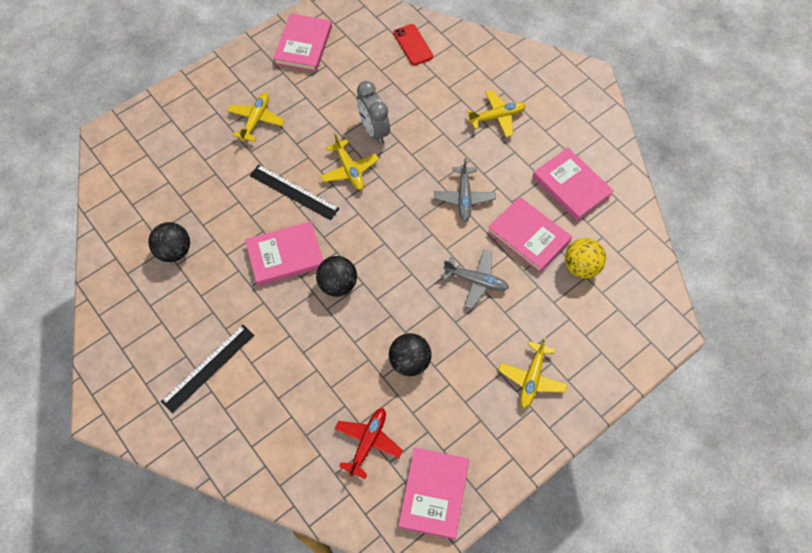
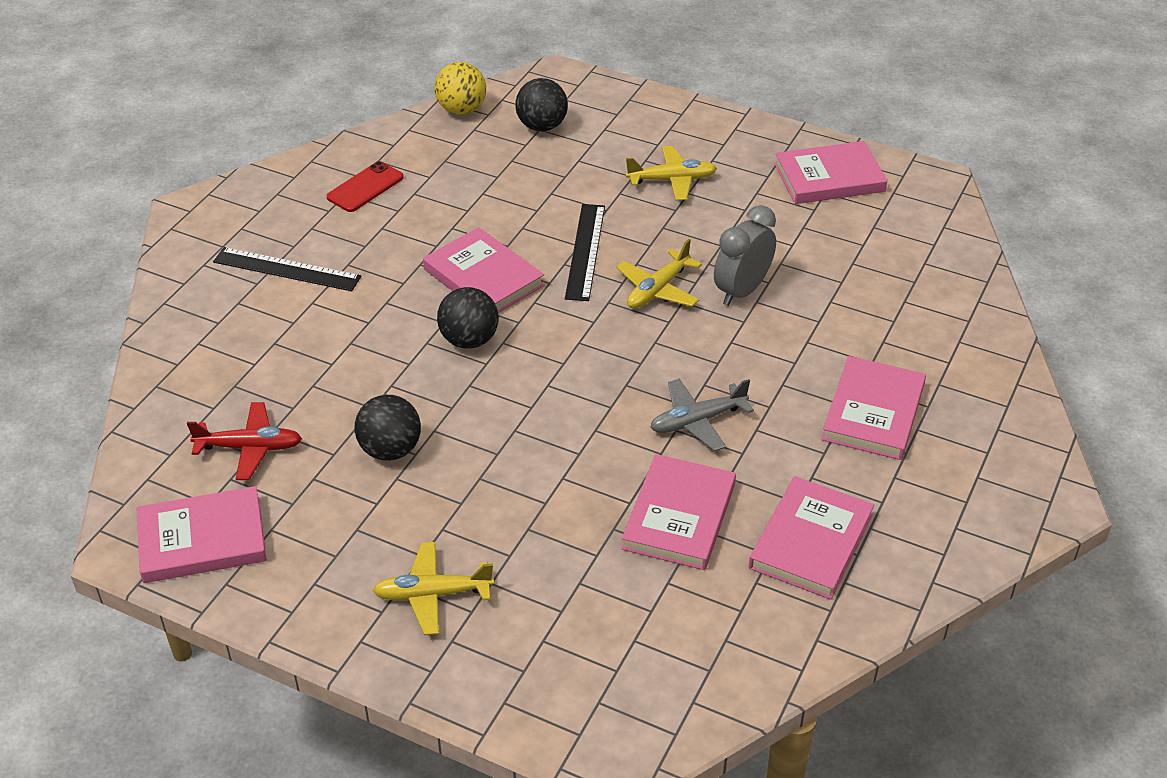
camera: 65 degrees right, 20 degrees down
black ball [148,222,190,262] -> black ball moved to [515,78,568,131]
red phone [393,24,433,65] -> red phone moved to [326,161,404,212]
grey plane [442,250,509,308] -> none
yellow plane [467,90,526,137] -> pink book [821,356,926,460]
yellow ball [565,238,606,279] -> yellow ball moved to [434,62,486,115]

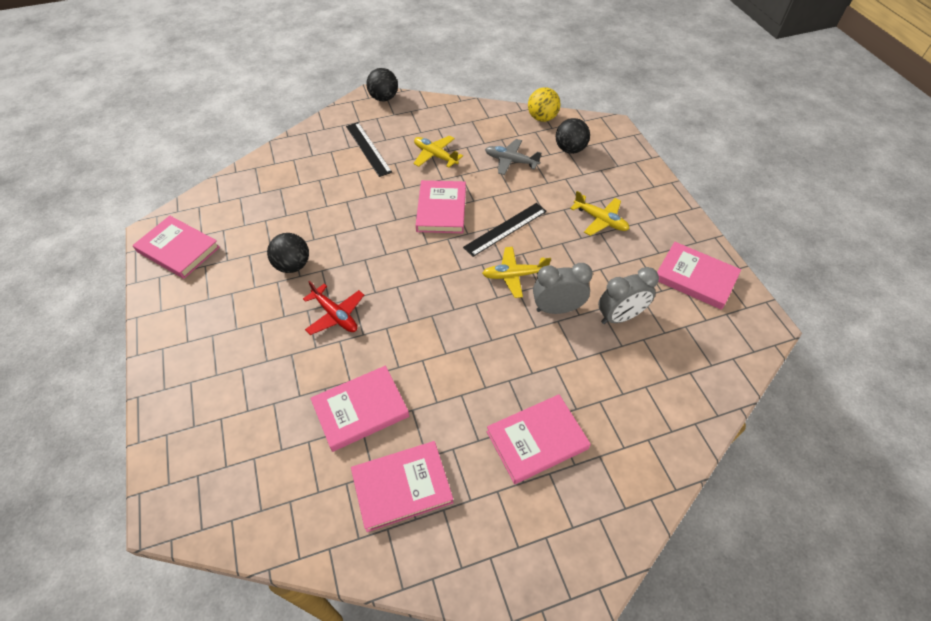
camera: 45 degrees right, 10 degrees up
red plane [187,402,302,480] -> red plane moved to [303,280,364,335]
red phone [326,161,404,212] -> none
yellow plane [372,542,494,635] -> yellow plane moved to [414,136,463,168]
black ball [437,287,499,349] -> black ball moved to [366,68,398,101]
grey plane [650,379,754,451] -> grey plane moved to [485,139,541,175]
none -> grey clock [598,267,659,324]

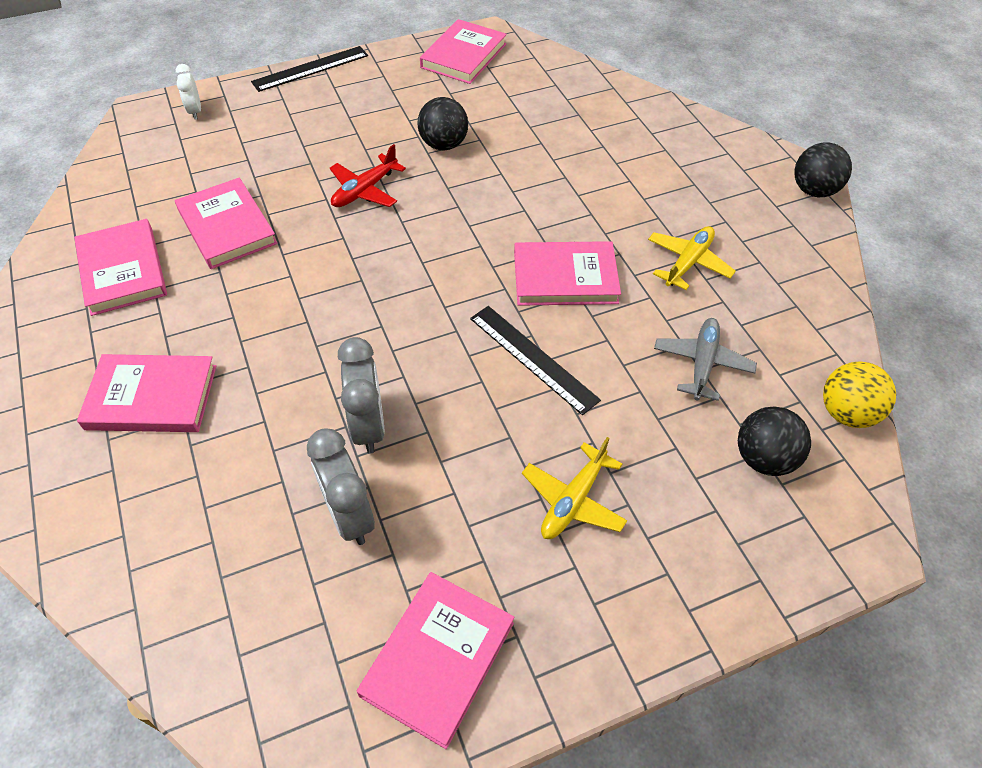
camera: 85 degrees right, 0 degrees up
black ruler [346,122,392,177] -> black ruler moved to [251,46,368,92]
yellow plane [482,247,551,298] -> none
pink book [486,394,591,484] -> pink book turned 60 degrees counterclockwise [77,354,216,432]
none -> white clock [176,64,201,119]

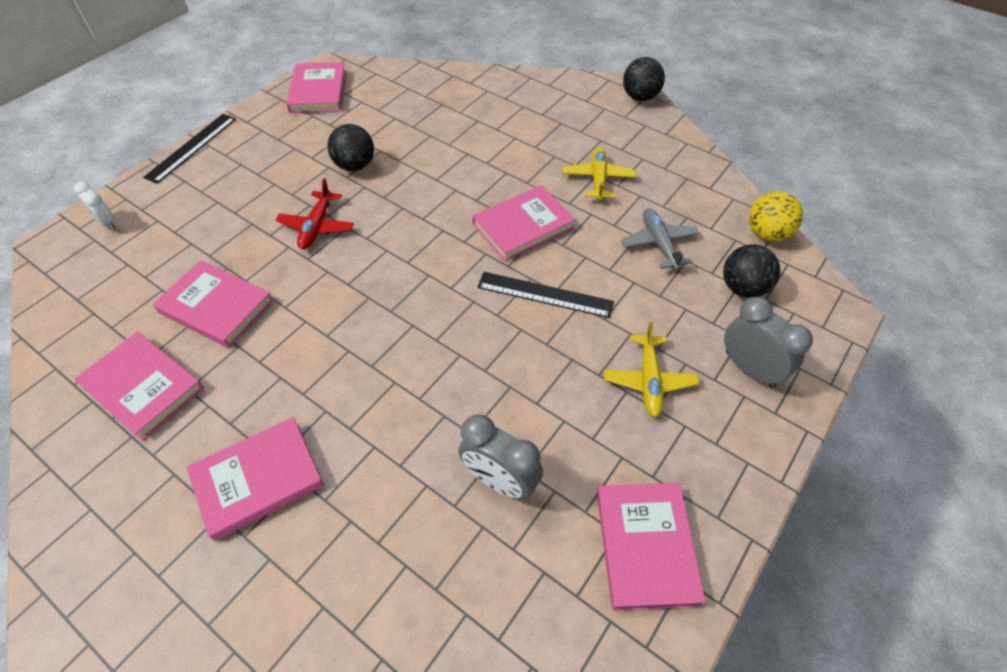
camera: 30 degrees left, 0 degrees up
grey clock [338,337,385,454] -> grey clock moved to [724,297,813,388]

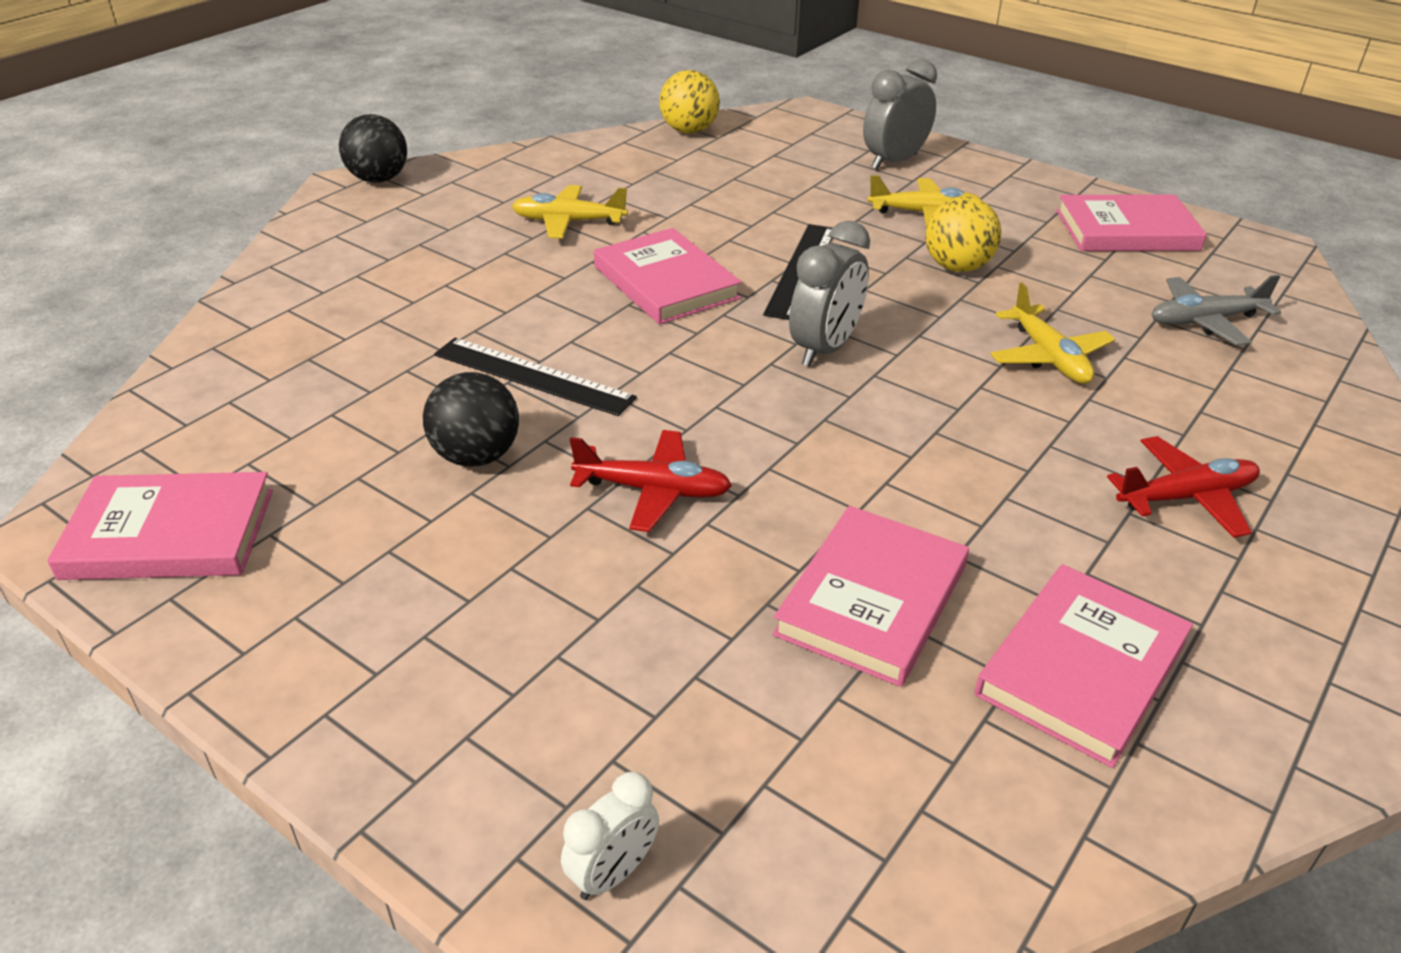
camera: 90 degrees left, 15 degrees down
black ruler [143,114,236,184] -> black ruler moved to [434,338,637,416]
pink book [186,417,324,541] -> red plane [1107,436,1260,538]
grey clock [459,414,543,500] -> grey clock moved to [789,220,870,367]
grey plane [621,208,700,270] -> grey plane moved to [1152,275,1281,346]
black ball [723,245,780,298] -> none
none -> yellow ball [925,196,1001,272]
none -> yellow plane [990,283,1115,384]

